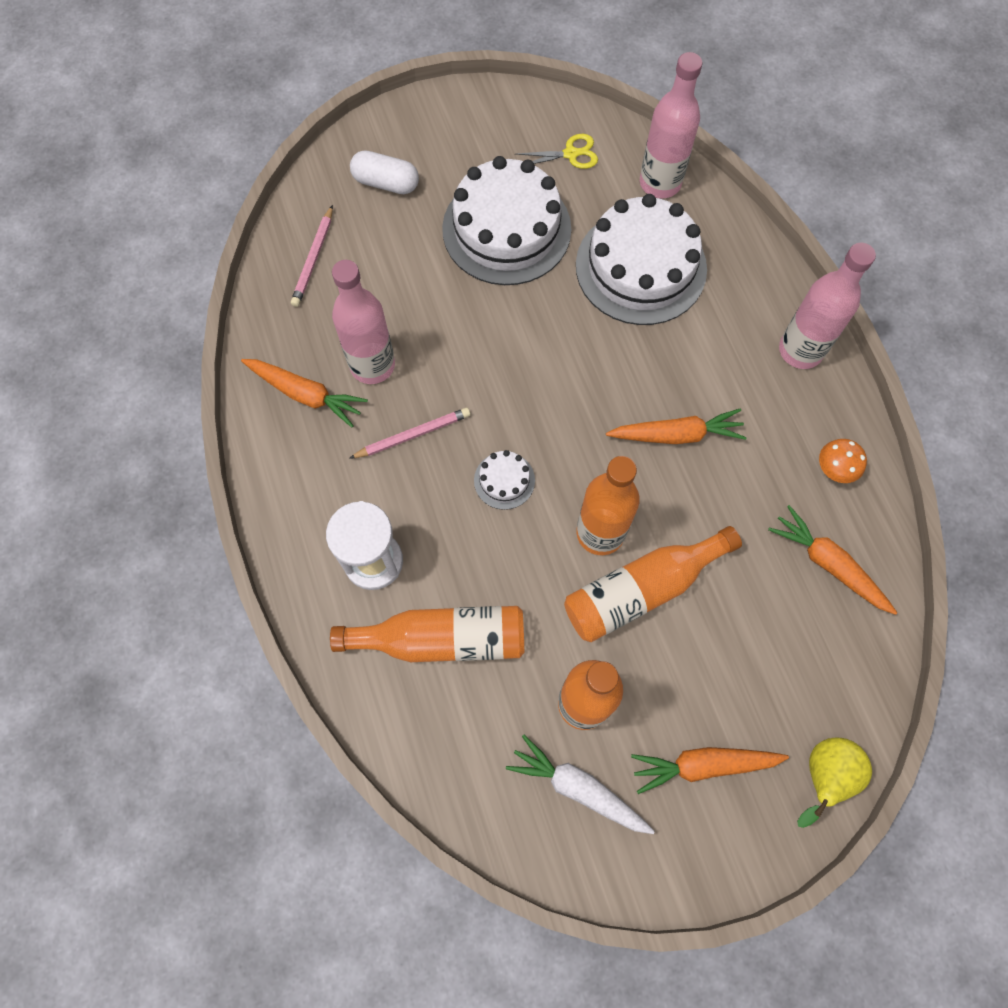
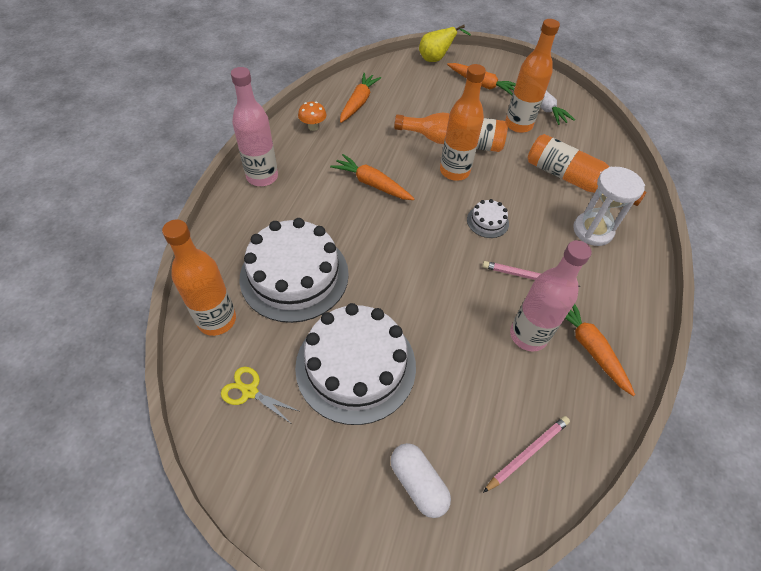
camera: 145 degrees left, 15 degrees down
pink bottle [640,52,702,198] -> orange bottle [162,220,236,336]
orange carrot [768,505,897,615] -> orange carrot turned 150 degrees counterclockwise [340,73,381,123]

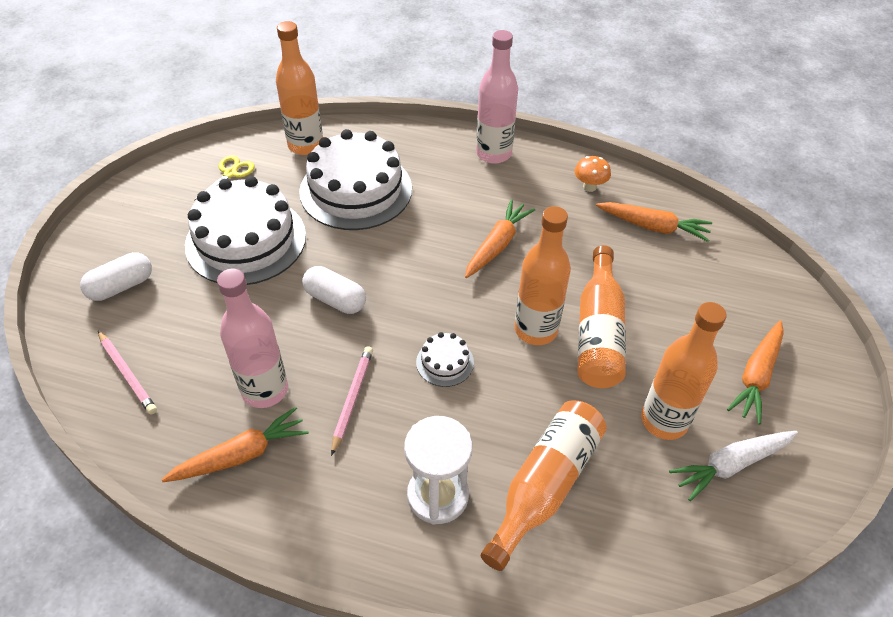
camera: 90 degrees right, 5 degrees down
yellow pear [419,25,471,62] -> none
none -> white capsule [302,266,366,314]

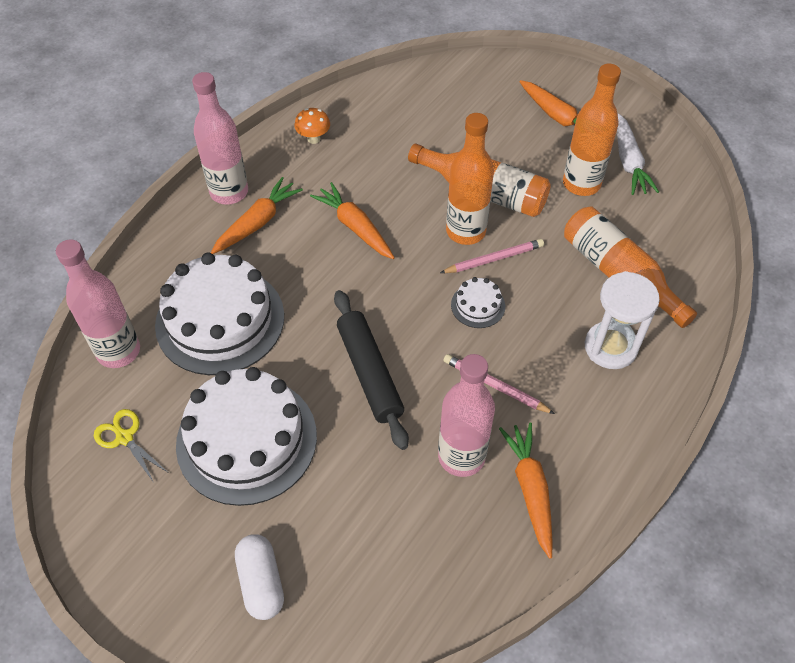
camera: 70 degrees left, 5 degrees up
pink pencil [98,331,157,415] -> pink pencil moved to [440,239,544,273]
orange bottle [276,21,323,155] -> pink bottle [56,239,140,368]
white capsule [302,266,366,314] -> black rolling pin [334,290,409,450]
orange carrot [596,202,712,242] -> orange carrot moved to [211,177,303,254]

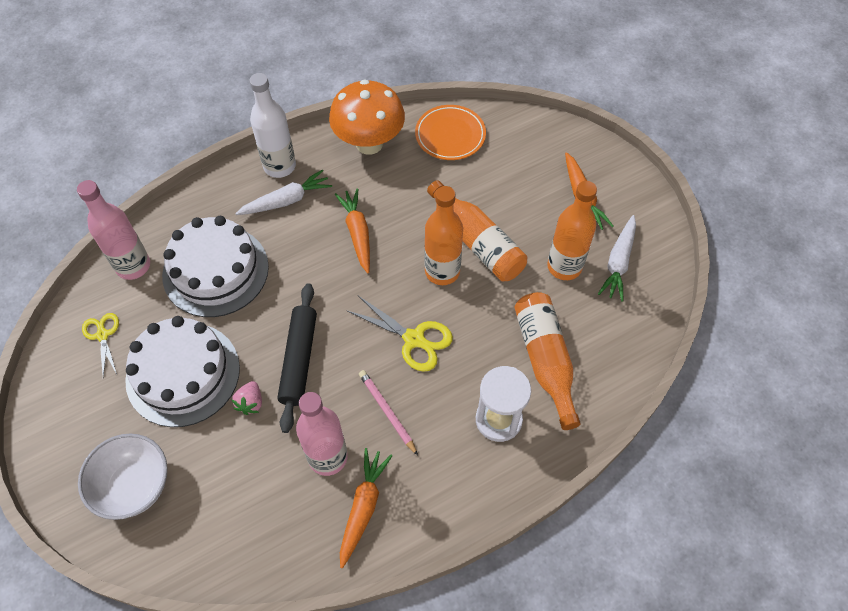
camera: 25 degrees right, 5 degrees up
pink bottle [192,72,248,205] -> white bottle [250,73,296,178]
orange carrot [211,177,303,254] -> white carrot [235,169,332,215]
white capsule [235,534,284,620] -> white bowl [78,434,168,520]
orange mushroom [294,108,330,144] -> orange mushroom [329,79,405,155], size x2.37
pink pencil [440,239,544,273] -> none
white cake [451,277,505,328] -> yellow scissors [346,295,453,372]
none -> pink strawberry [231,381,262,415]
none -> orange plate [415,105,486,160]

